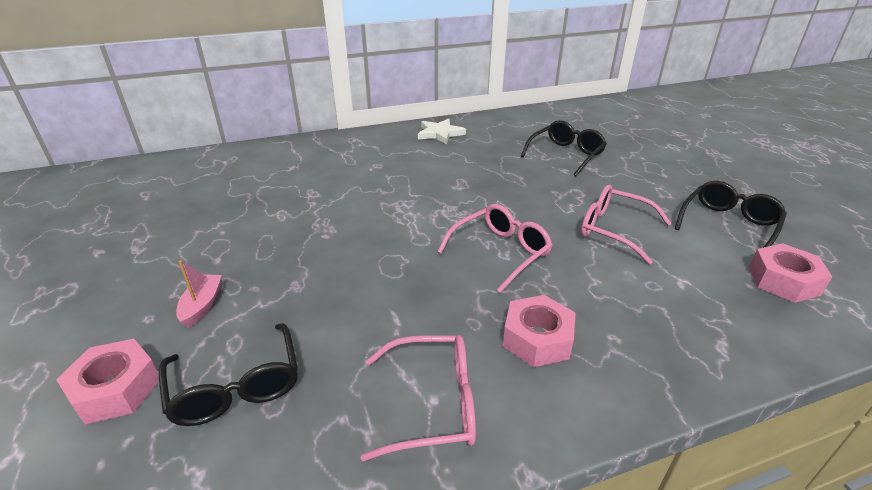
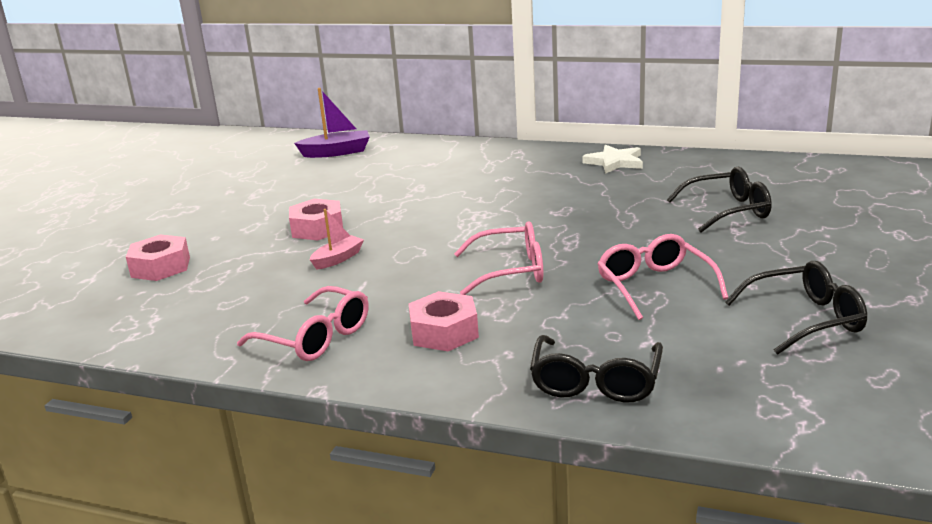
camera: 40 degrees right, 10 degrees down
black glasses [159,323,298,426] -> black glasses moved to [530,335,663,403]
pink boat [176,260,222,327] -> pink boat moved to [310,209,364,270]
pink nut [749,243,832,303] -> pink nut moved to [289,199,343,240]
none -> purple boat [294,88,370,158]

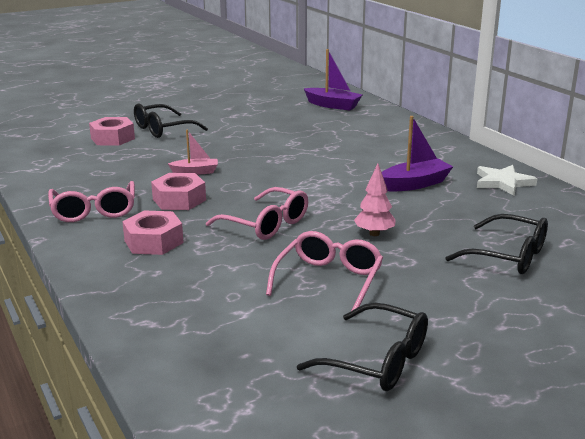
camera: 40 degrees right, 0 degrees up
pink nut [289,199,343,240] -> pink nut moved to [151,173,206,210]
black glasses [530,335,663,403] -> black glasses moved to [134,103,208,138]
none -> pink tree [354,164,396,236]
none -> purple boat [382,116,453,192]

